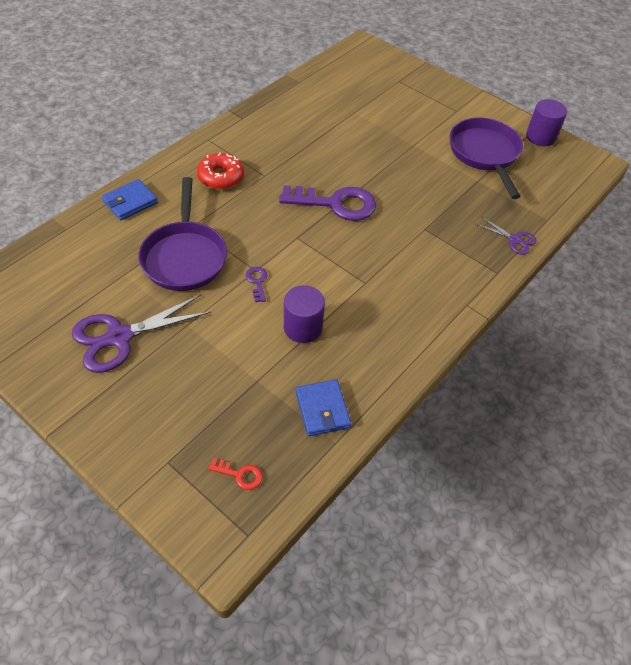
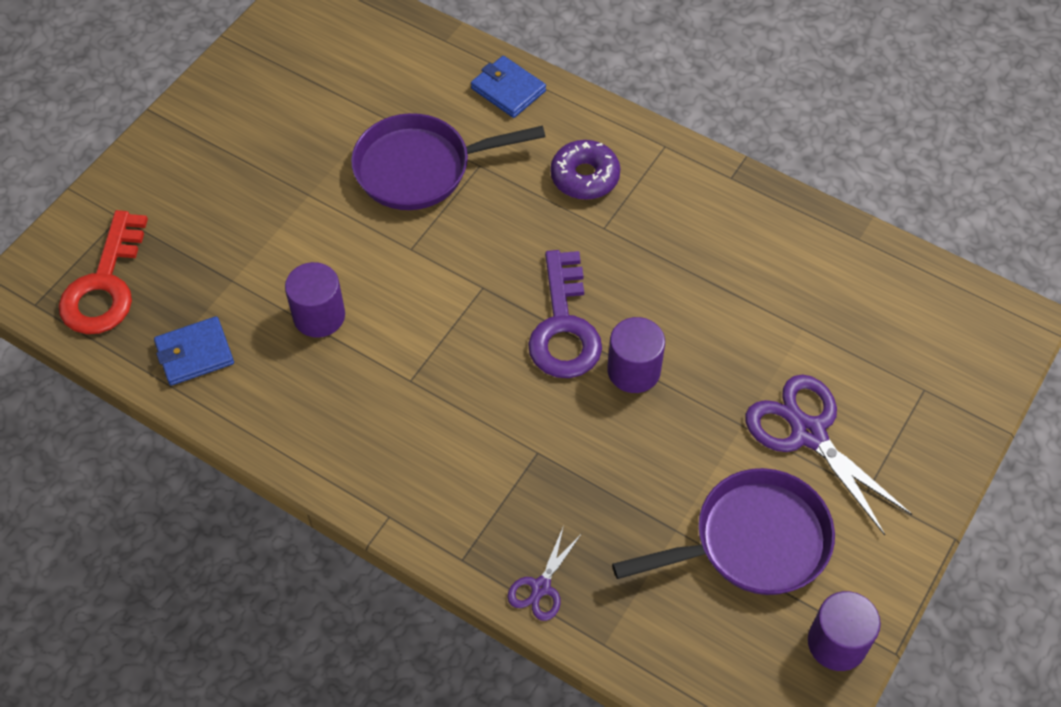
camera: 85 degrees right, 5 degrees up
purple scissors [72,295,211,373] -> purple scissors moved to [745,374,912,535]
red donut [197,153,244,190] -> purple donut [550,140,620,200]
red key [208,458,262,490] -> red key [59,210,148,334], size x2.36
purple key [246,267,267,302] -> none
none -> purple cylinder [607,317,665,393]

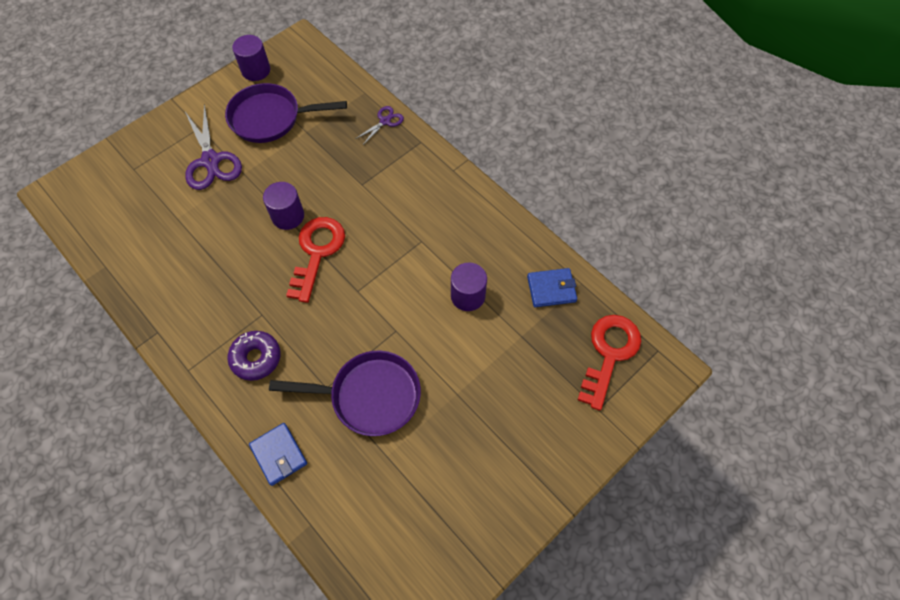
camera: 165 degrees left, 5 degrees up
purple key [528,250,602,378] -> red key [286,217,345,303]

